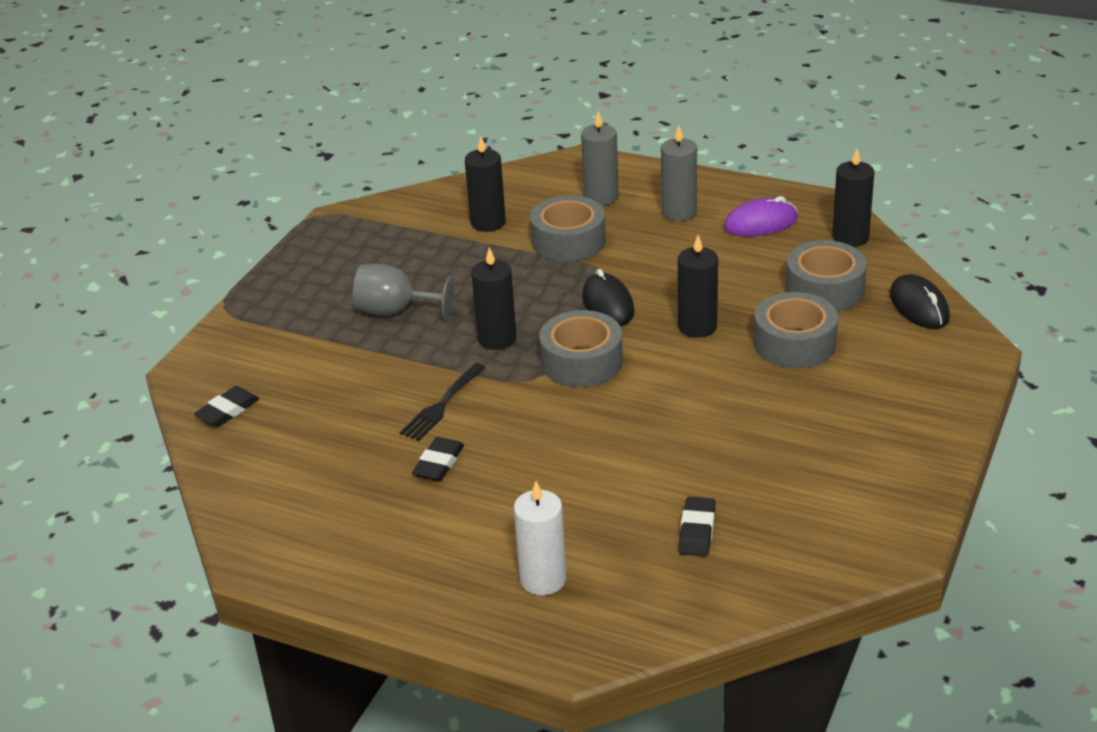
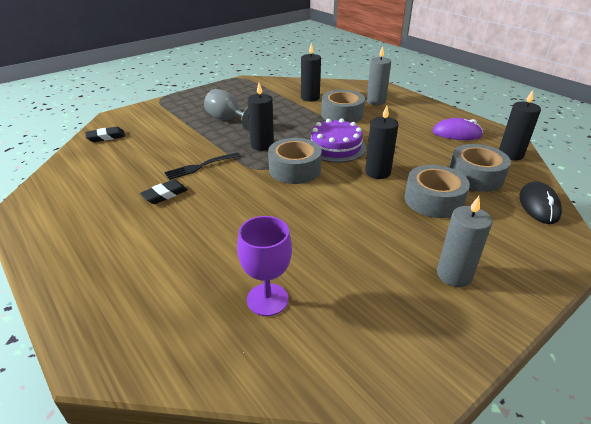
camera: 25 degrees right, 0 degrees up
white candle [514,481,567,595] -> none
black mouse [582,269,635,326] -> purple cake [309,119,366,163]
grey candle [661,126,697,221] -> grey candle moved to [437,196,492,287]
black eraser [678,497,716,557] -> purple goblet [237,216,292,316]

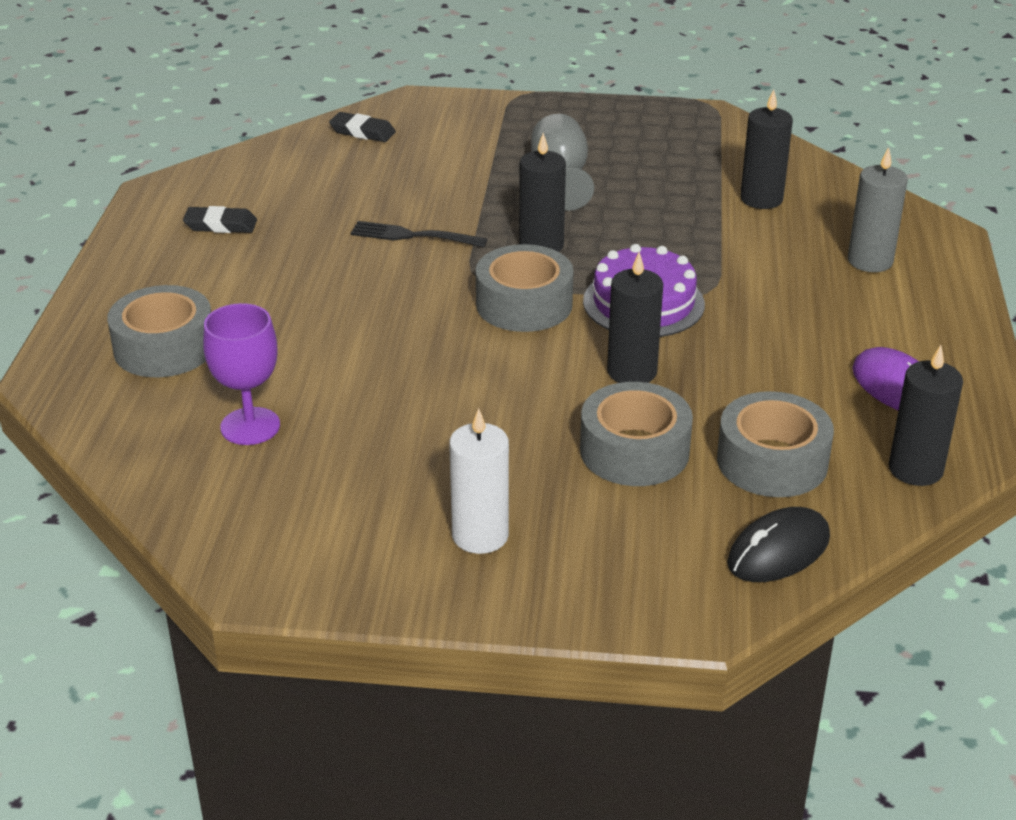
camera: 45 degrees right, 0 degrees up
black eraser [140,179,188,204] -> black eraser moved to [183,206,257,233]
grey tape [321,90,365,123] -> grey tape moved to [107,285,211,377]
grey candle [437,196,492,287] -> white candle [449,408,509,554]

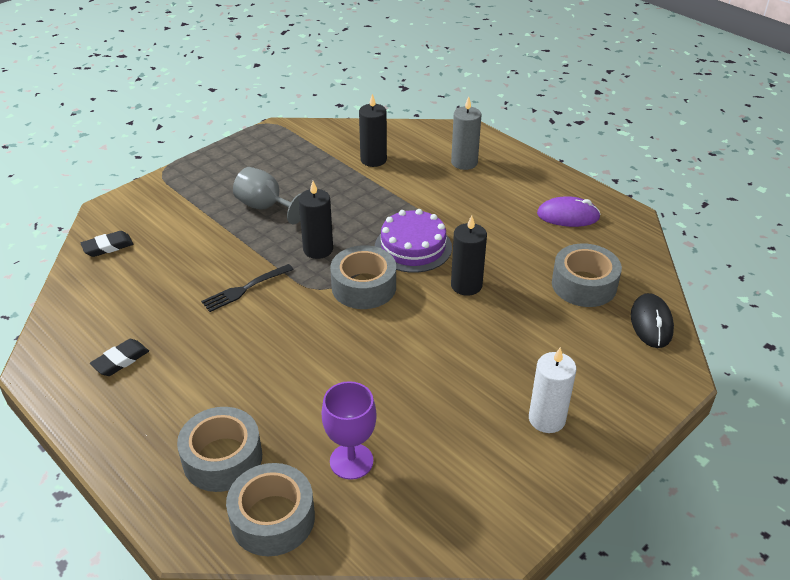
camera: 50 degrees left, 5 degrees up
grey tape [580,382,693,486] -> grey tape moved to [226,463,315,556]
black candle [889,345,963,486] -> none

